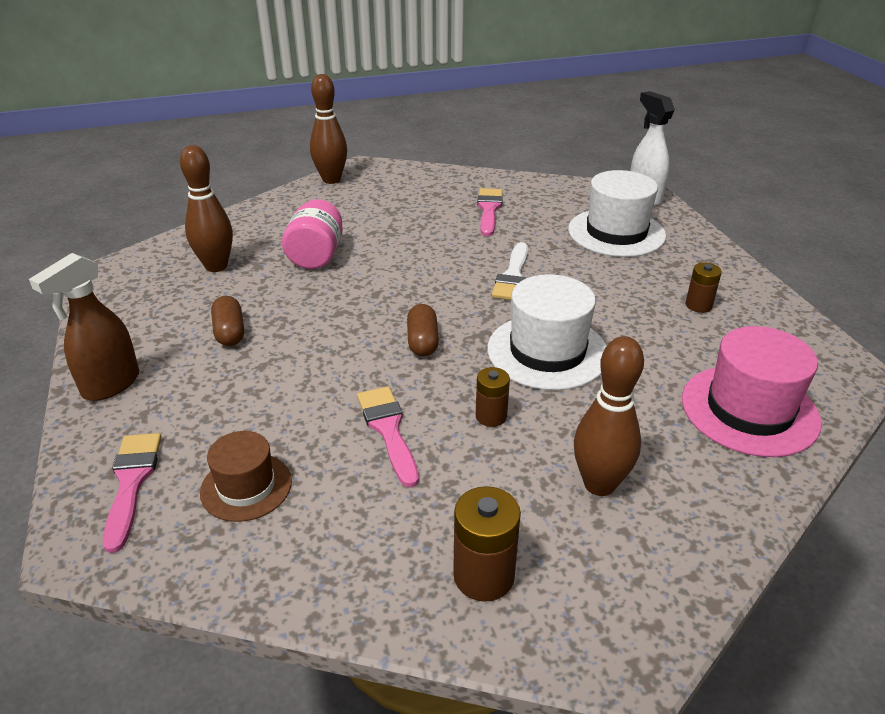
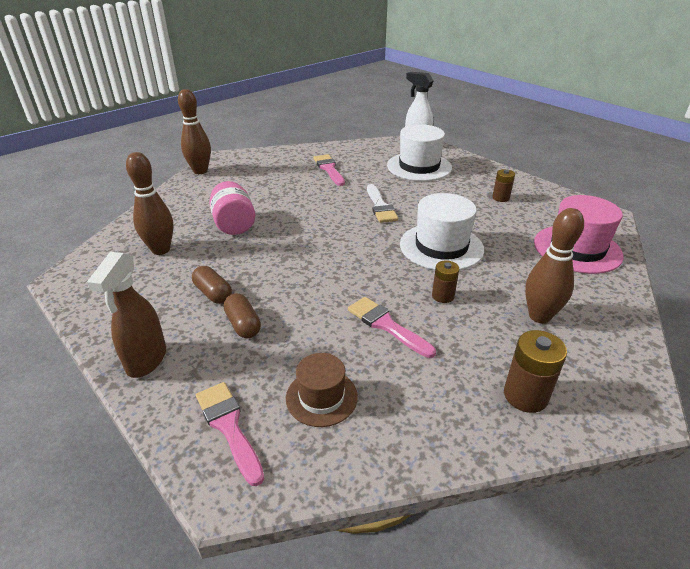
camera: 25 degrees left, 0 degrees up
brown capsule [407,304,439,356] -> brown capsule moved to [224,293,261,338]

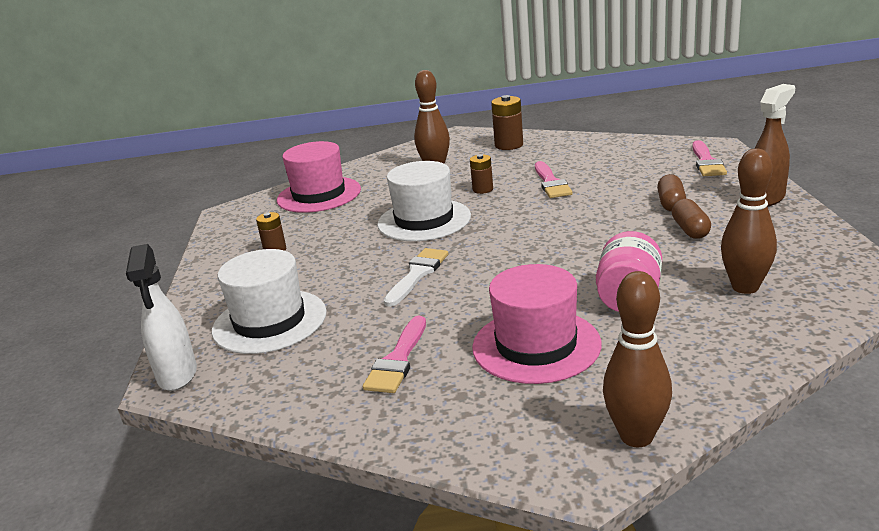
camera: 140 degrees left, 10 degrees down
brown hat [286,353,358,427] -> none
none -> pink hat [472,264,602,384]

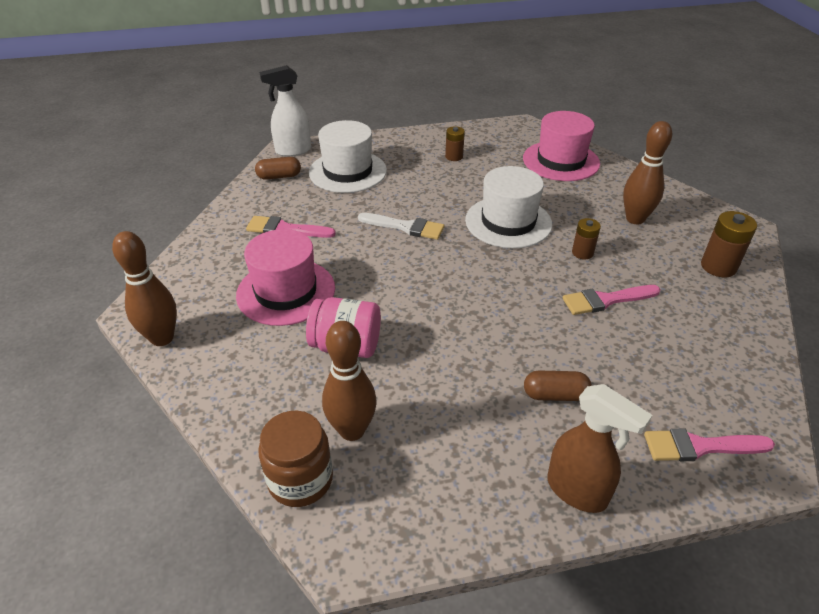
camera: 80 degrees right, 15 degrees up
brown capsule [672,199,711,239] -> brown capsule moved to [255,157,301,180]
none -> brown jar [258,411,333,507]

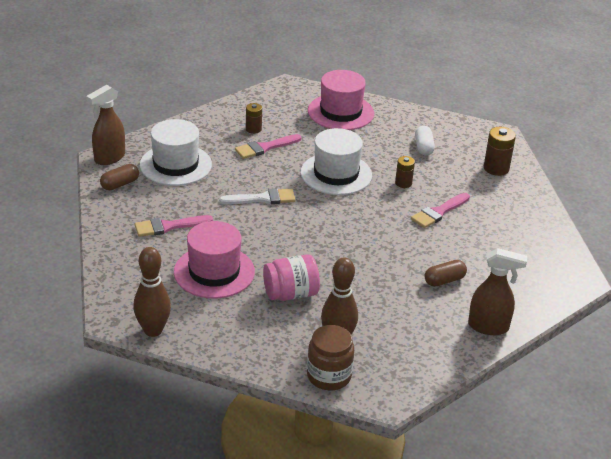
camera: 30 degrees left, 5 degrees down
white spray bottle [259,65,311,157] -> brown spray bottle [86,85,125,165]
brown bowling pin [623,121,672,224] -> white capsule [415,126,435,155]
pink brush [644,429,775,461] -> pink brush moved to [235,134,302,159]

